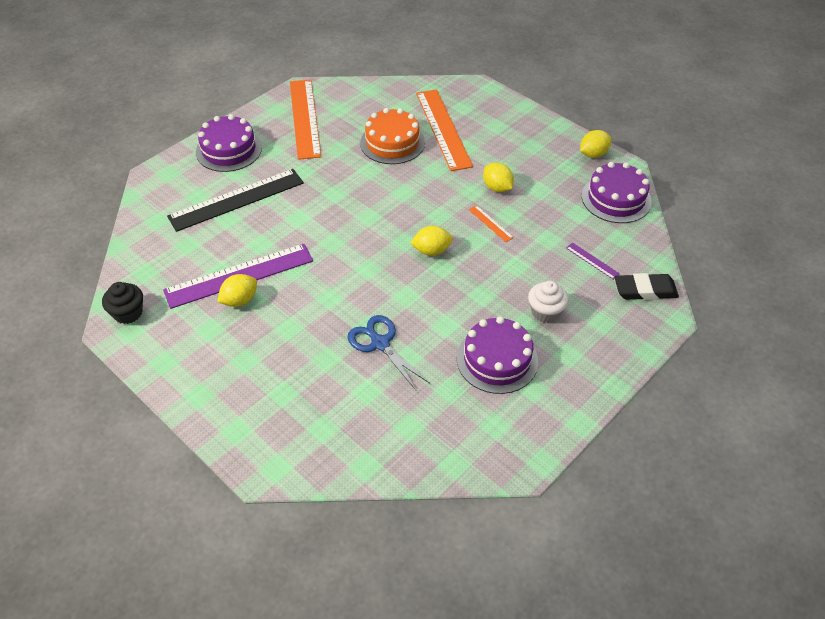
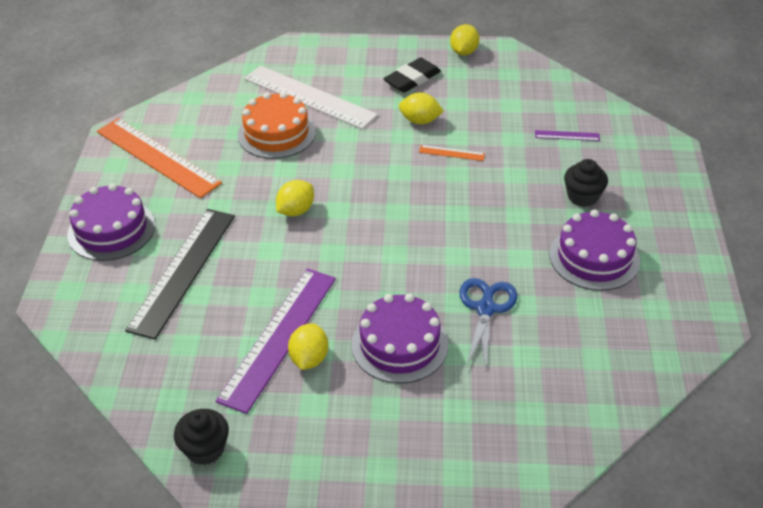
camera: 40 degrees left, 5 degrees down
blue scissors [347,315,429,391] -> blue scissors turned 90 degrees clockwise [459,278,517,371]
yellow lemon [410,226,453,256] -> yellow lemon moved to [276,180,314,216]
orange ruler [416,89,473,171] -> white ruler [244,66,378,129]
white cupcake [528,281,569,323] -> black cupcake [564,159,608,207]
purple cake [582,162,652,223] -> purple cake moved to [352,294,448,384]
black eraser [614,273,679,300] -> black eraser moved to [383,58,441,93]

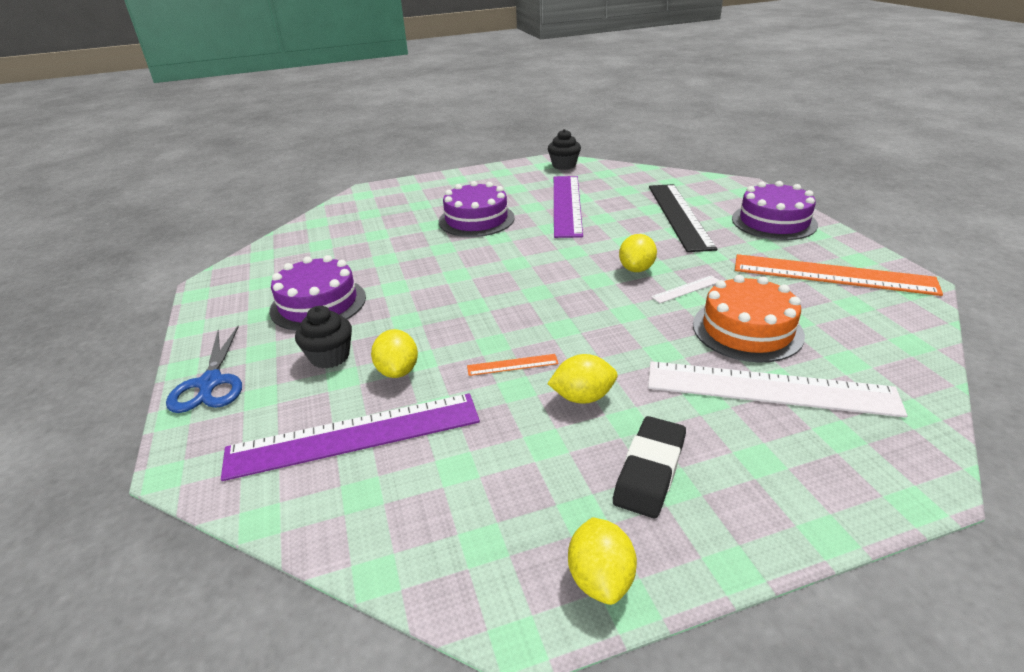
camera: 160 degrees right, 10 degrees down
yellow lemon [288,324,328,370] -> yellow lemon moved to [371,329,418,378]
blue scissors [459,278,517,371] -> blue scissors moved to [166,326,242,413]
purple ruler [535,130,600,141] -> purple ruler [221,393,480,481], size x2.43
none -> white ruler [651,275,719,303]

